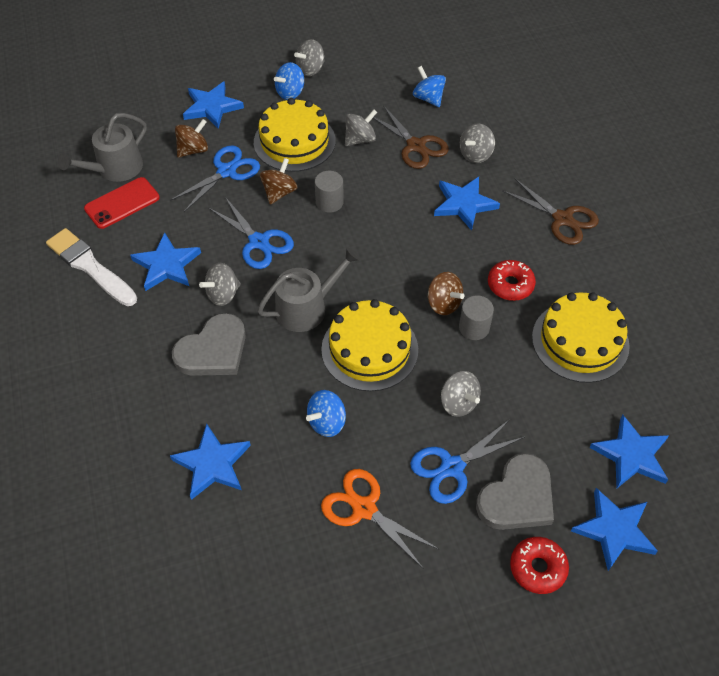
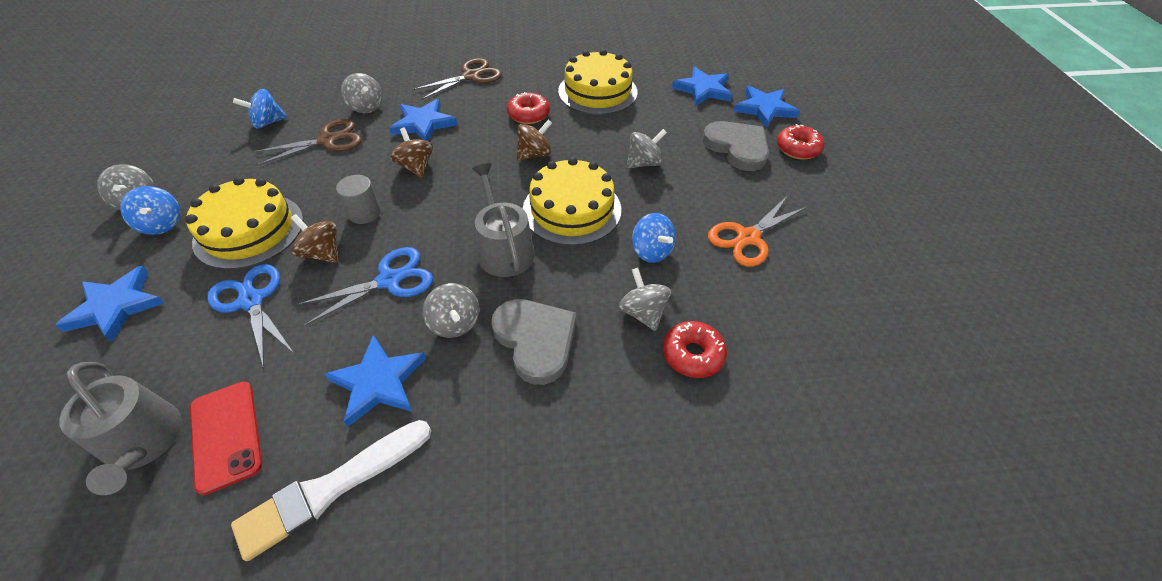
camera: 80 degrees left, 5 degrees down
blue star [170,424,251,500] -> red donut [663,321,727,378]
brown spinning top [175,119,208,158] -> brown spinning top moved to [390,128,433,178]
grey spinning top [345,109,377,146] -> grey spinning top moved to [619,268,671,331]
blue scissors [410,419,525,504] -> none
grey cylinder [459,295,494,340] -> none

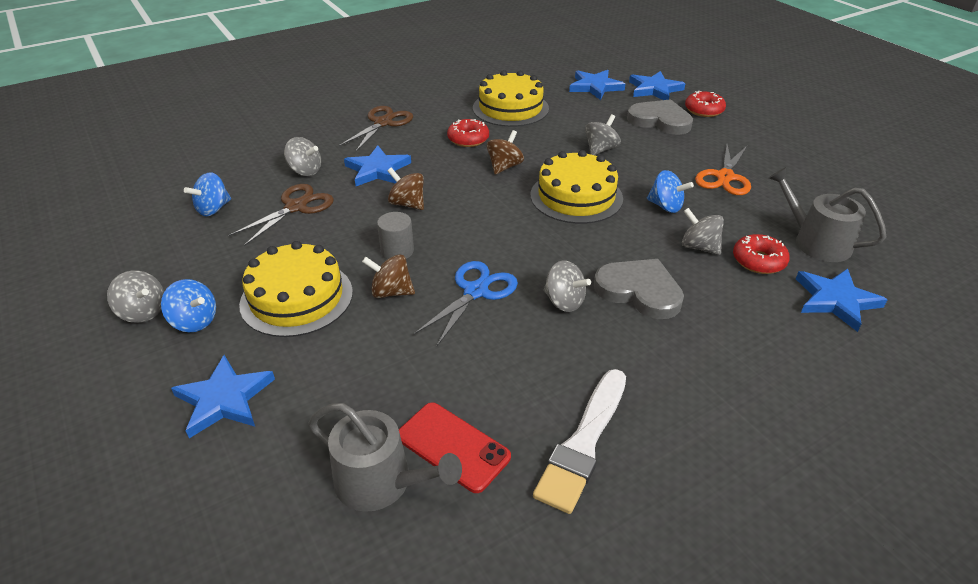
camera: 25 degrees left, 10 degrees down
blue scissors [207,264,294,368] -> none
blue star [324,335,426,427] -> blue star moved to [796,269,888,332]
grey watering can [472,163,535,277] -> grey watering can moved to [769,167,886,262]

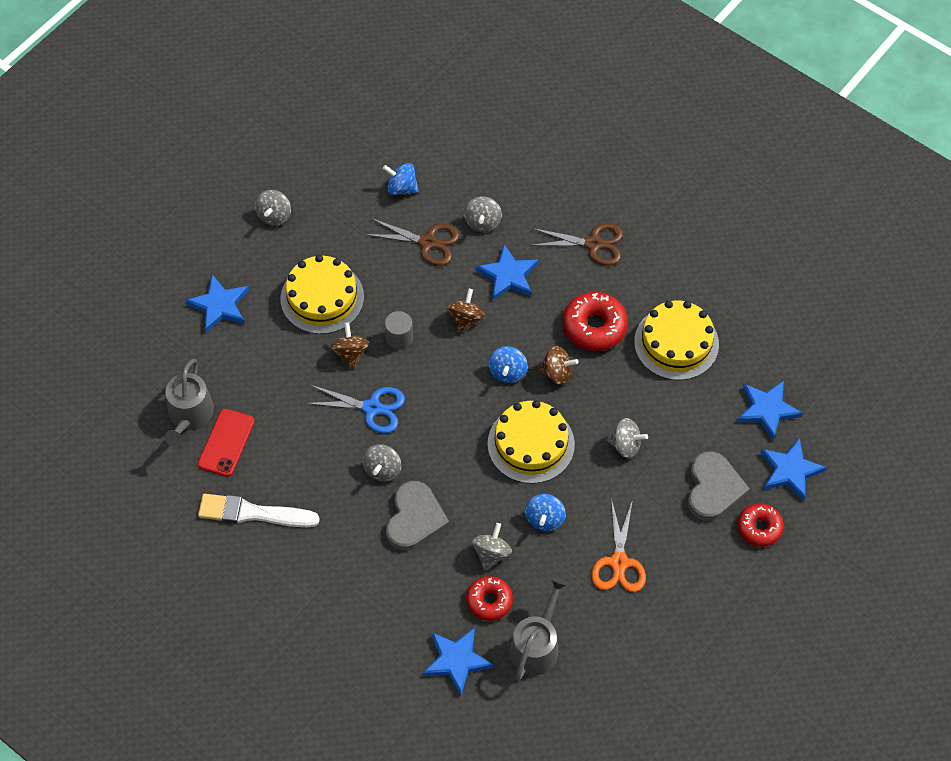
camera: 70 degrees right, 20 degrees up
blue spinning top [161,279,216,332] -> blue spinning top moved to [489,346,528,383]
red donut [447,119,489,147] -> red donut [563,292,628,351], size x1.51
orange scissors [695,144,751,195] -> orange scissors turned 90 degrees counterclockwise [592,498,646,592]

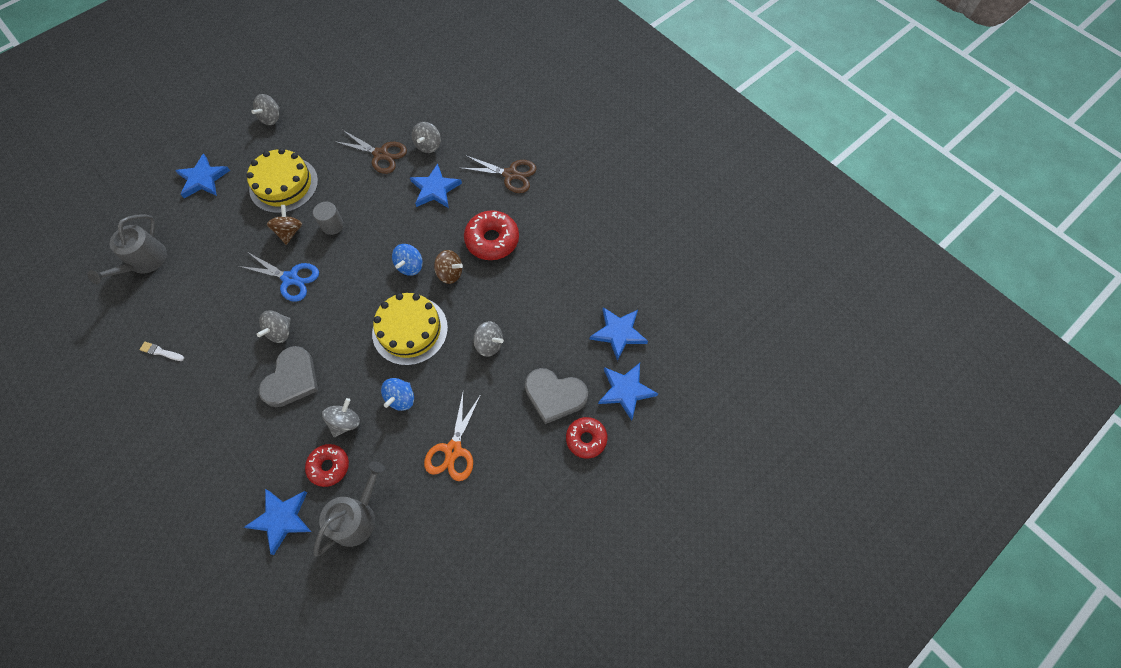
camera: 10 degrees right, 5 degrees up
red phone [198,409,255,477] -> none
white brush [198,494,320,527] -> white brush [139,342,184,361], size x0.45
blue spinning top [383,163,419,195] -> none
brown spinning top [447,288,485,334] -> none
yellow cake [634,300,719,380] -> none
grey heart [688,451,750,521] -> grey heart turned 90 degrees clockwise [525,368,588,424]

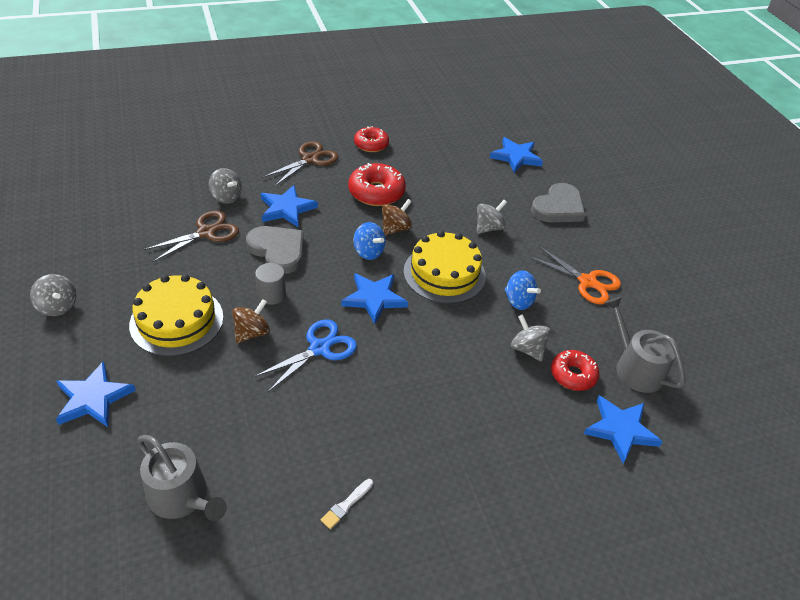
camera: 70 degrees left, 20 degrees down
grey spinning top [257,310,291,343] -> none
grey heart [259,346,318,407] -> grey heart moved to [246,226,304,274]
brown spinning top [267,205,302,245] -> brown spinning top turned 105 degrees clockwise [232,299,270,343]
red donut [566,417,607,459] -> red donut moved to [354,126,389,152]
blue star [598,363,658,420] -> blue star moved to [341,273,408,324]

